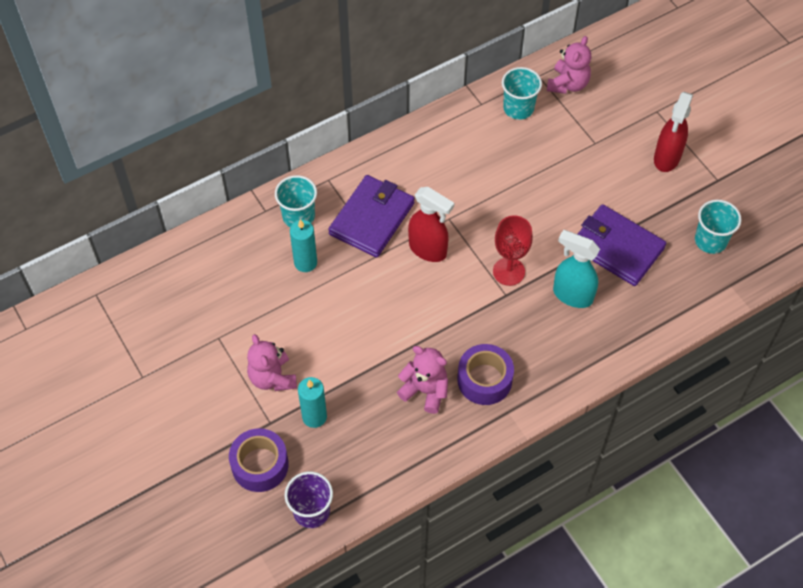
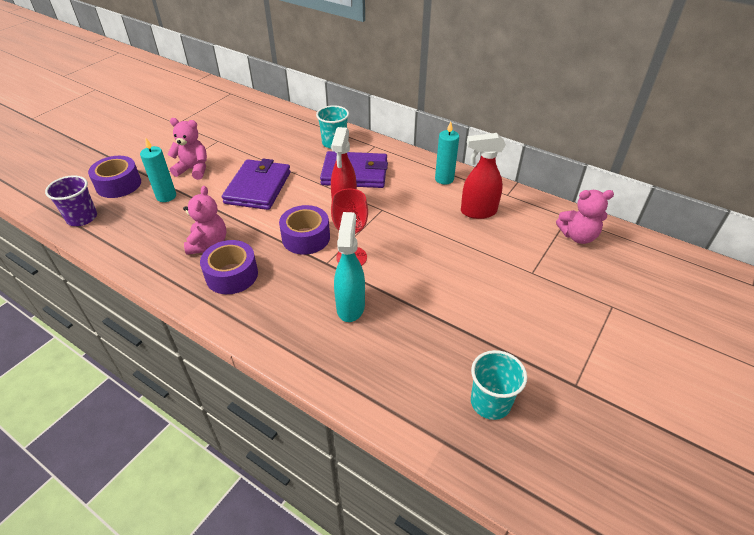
camera: 65 degrees right, 15 degrees down
pink teddy bear [247,334,297,391] -> pink teddy bear turned 60 degrees clockwise [167,118,207,180]
turquoise candle [290,219,317,272] -> turquoise candle moved to [435,121,459,184]
turquoise cup [502,67,542,120] -> none
purple wallet [578,204,666,286] -> purple wallet moved to [222,159,291,210]
red spray bottle [654,92,693,172] -> red spray bottle moved to [461,133,506,219]
none -> purple tape [279,205,330,255]

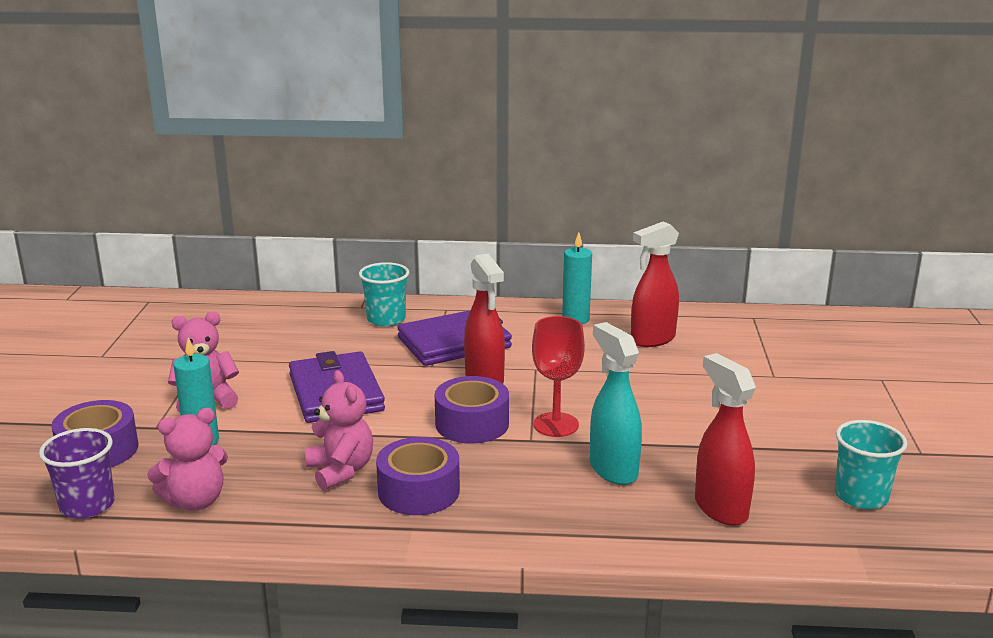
camera: 30 degrees left, 20 degrees down
pink teddy bear [556,190,614,244] -> pink teddy bear moved to [147,408,228,511]
none -> red spray bottle [695,353,756,526]

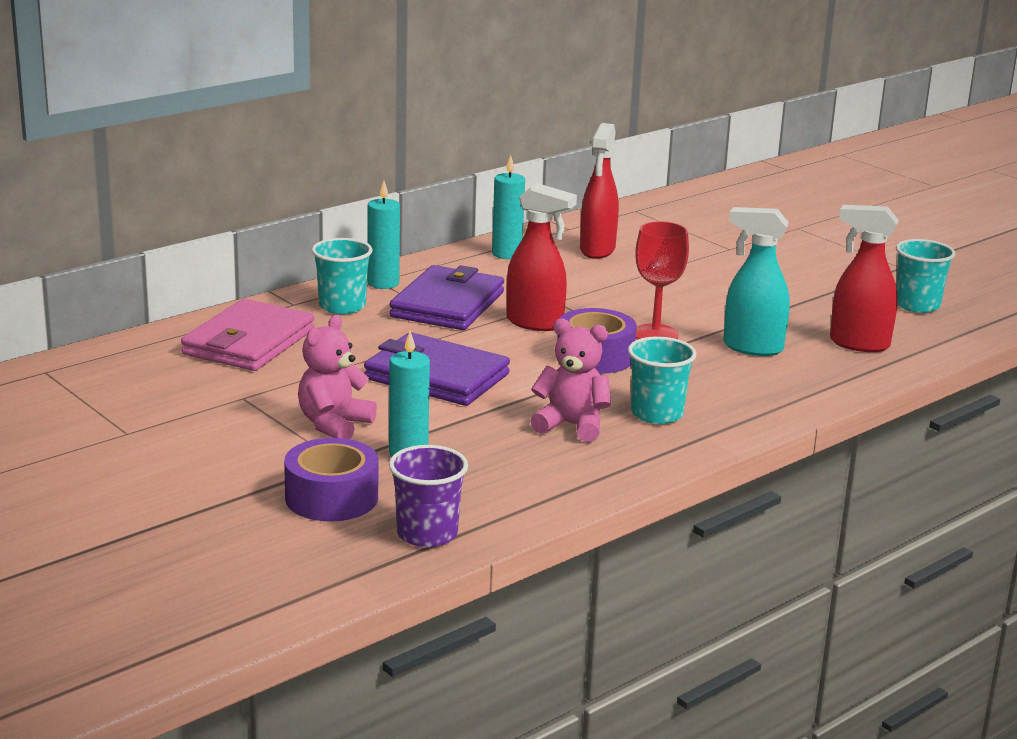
camera: 45 degrees left, 0 degrees up
pink teddy bear [147,408,228,511] -> none
purple tape [376,437,460,515] -> turquoise cup [628,337,696,424]
none -> pink wallet [181,299,315,371]
none -> turquoise candle [368,181,400,289]

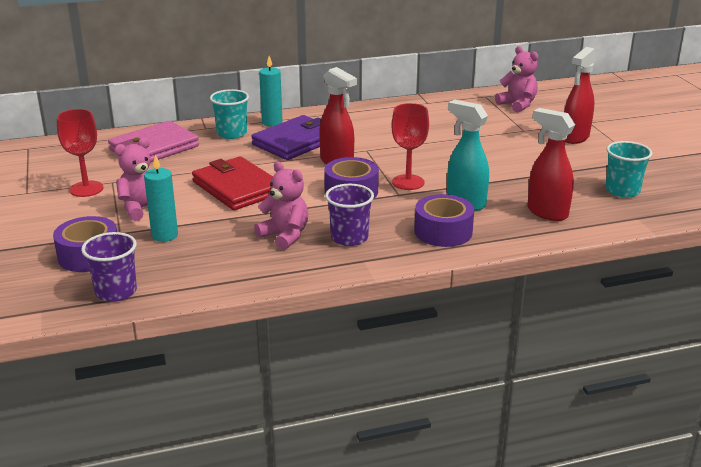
camera: 25 degrees right, 5 degrees up
purple wallet [364,332,510,406] -> red wallet [192,156,273,210]
turquoise candle [492,155,525,259] -> none
red spray bottle [580,123,619,259] -> red spray bottle moved to [564,47,597,144]
turquoise cup [628,337,696,424] -> purple cup [325,184,374,246]
none -> red goblet [57,109,103,197]
none -> purple tape [414,194,474,247]
none -> pink teddy bear [495,46,538,113]

